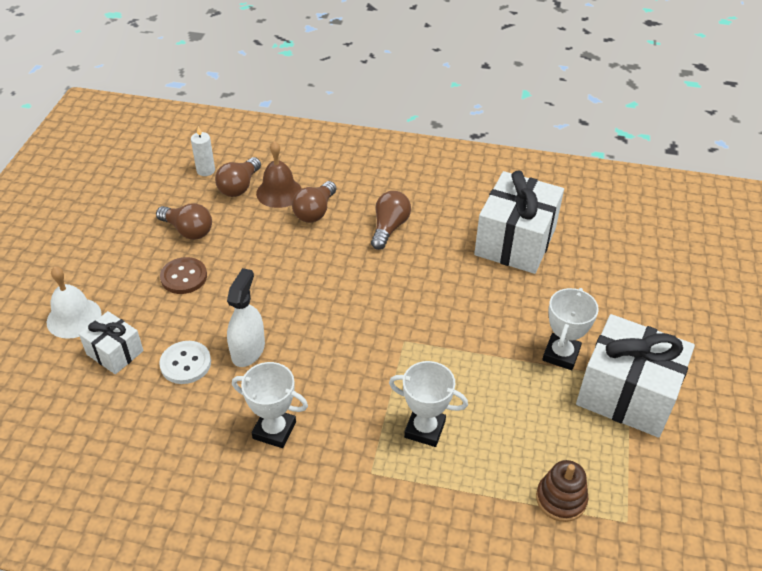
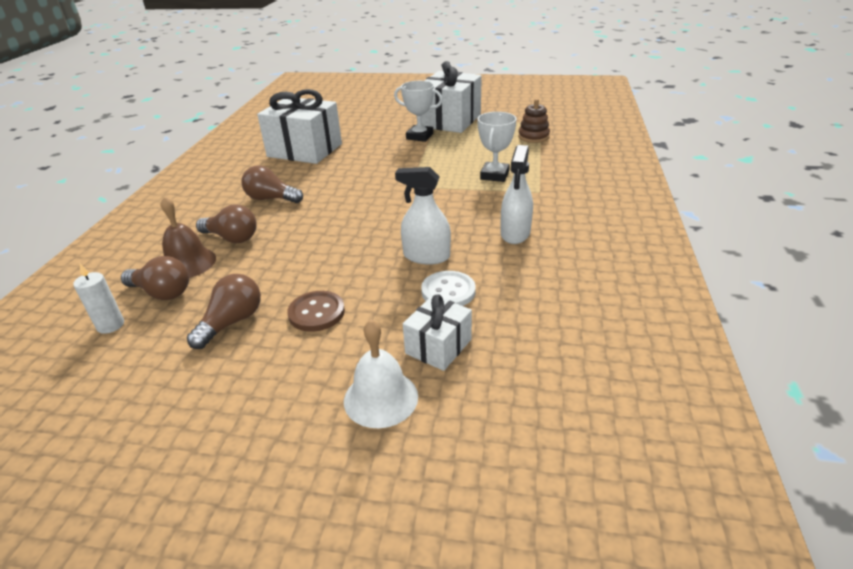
camera: 90 degrees left, 10 degrees down
white trophy [232,362,308,448] -> white spray bottle [500,145,533,244]

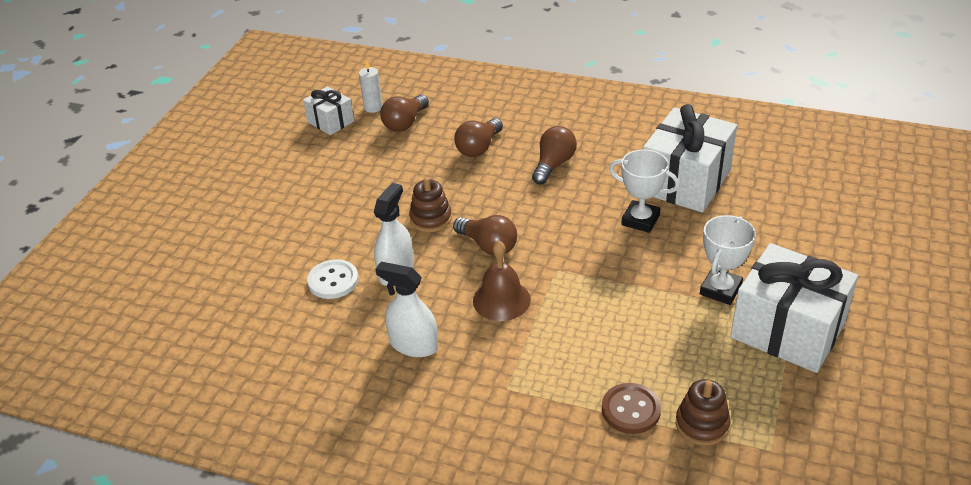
camera: 100 degrees right, 5 degrees up
brown bell [161,196,216,278] -> brown bell moved to [473,240,531,321]
brown light bulb [187,274,261,349] -> brown light bulb moved to [453,215,517,256]
brown button [287,291,345,332] -> brown button moved to [602,383,661,434]
white bell [344,320,418,428] -> none
white gift [403,294,472,371] -> white gift moved to [303,86,354,135]
white trophy [477,112,517,182] -> white trophy moved to [609,149,680,233]
none -> brown stacking toy [409,177,452,232]

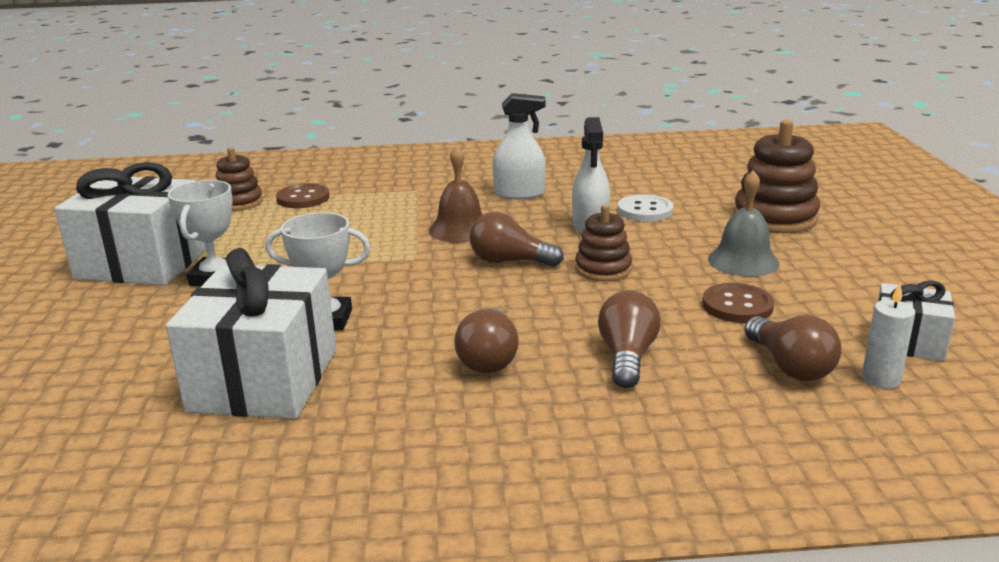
camera: 155 degrees right, 15 degrees down
brown light bulb [380,95,429,132] -> brown light bulb turned 150 degrees clockwise [744,315,842,381]
none -> brown button [702,283,774,323]
none -> grey bell [708,170,780,277]
none -> brown stacking toy [734,120,820,233]

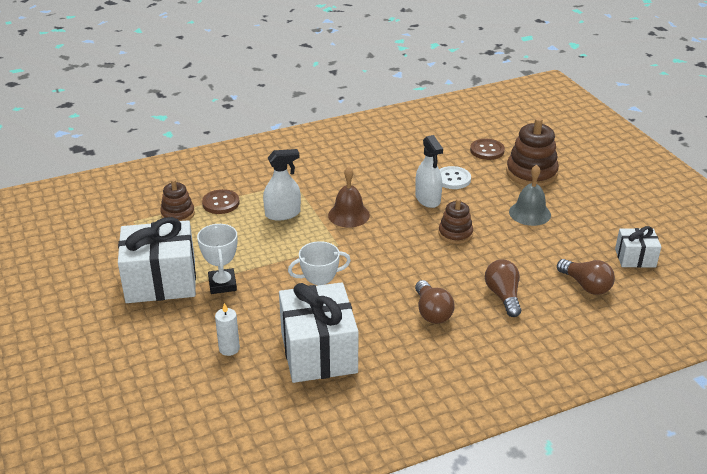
camera: 20 degrees left, 10 degrees up
brown light bulb [470,212,564,267] -> none
white spray bottle [493,93,546,200] -> white spray bottle moved to [263,149,301,221]
brown button [702,283,774,323] -> brown button moved to [470,139,505,160]
white candle [862,283,915,389] -> white candle moved to [215,303,240,356]

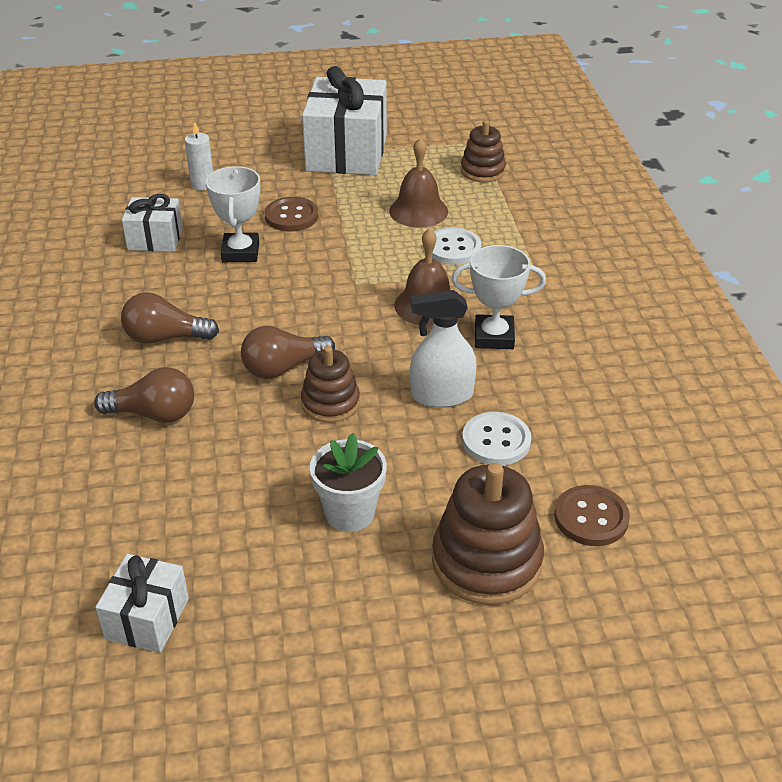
camera: 105 degrees right, 5 degrees up
white trophy [197,224,237,294] -> white trophy moved to [451,245,546,349]
brown button [202,189,240,214] -> brown button moved to [265,197,318,232]
white spray bottle [263,149,301,221] -> white button [432,227,481,265]
white gift [279,282,358,383] -> white gift [122,194,183,252], size x0.53
grey bell [509,165,551,226] -> white flower pot [310,433,387,532]
brown light bulb [557,259,615,295] -> brown light bulb moved to [241,326,335,379]
none -> brown bell [389,138,448,228]

